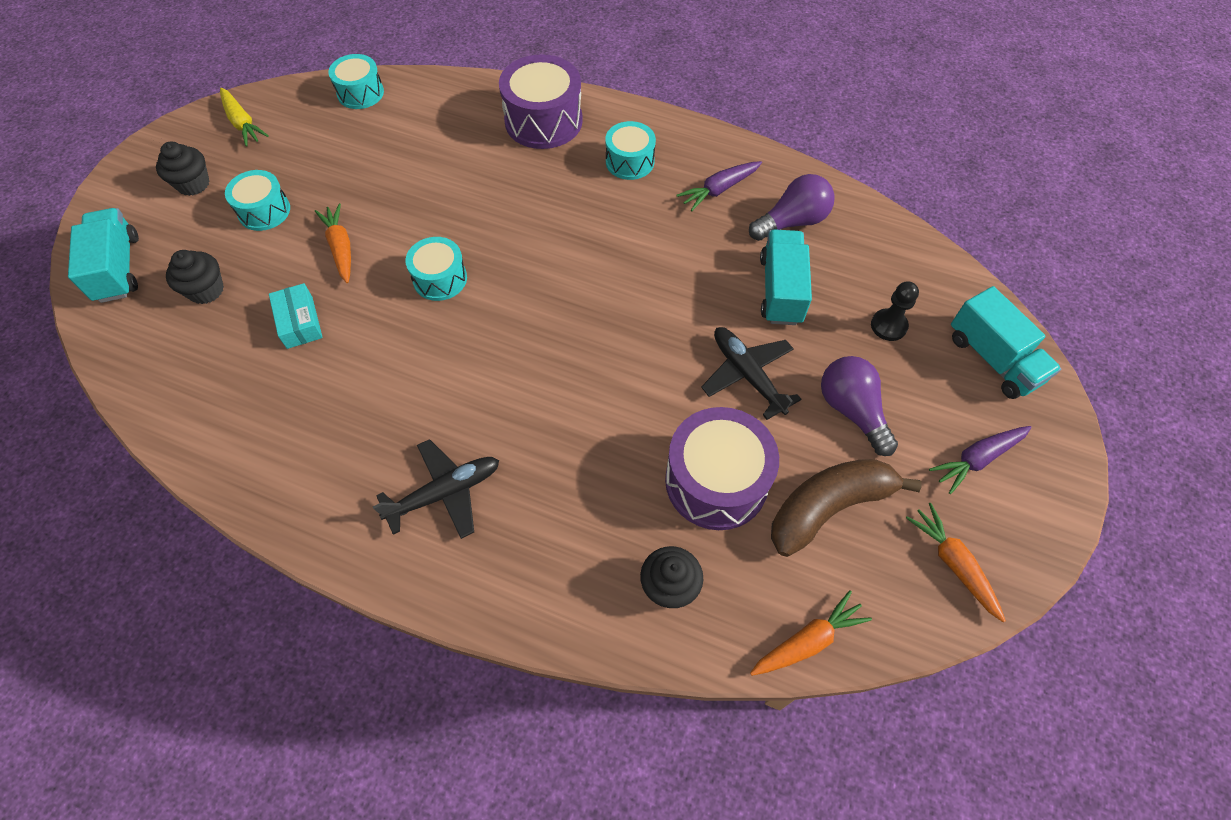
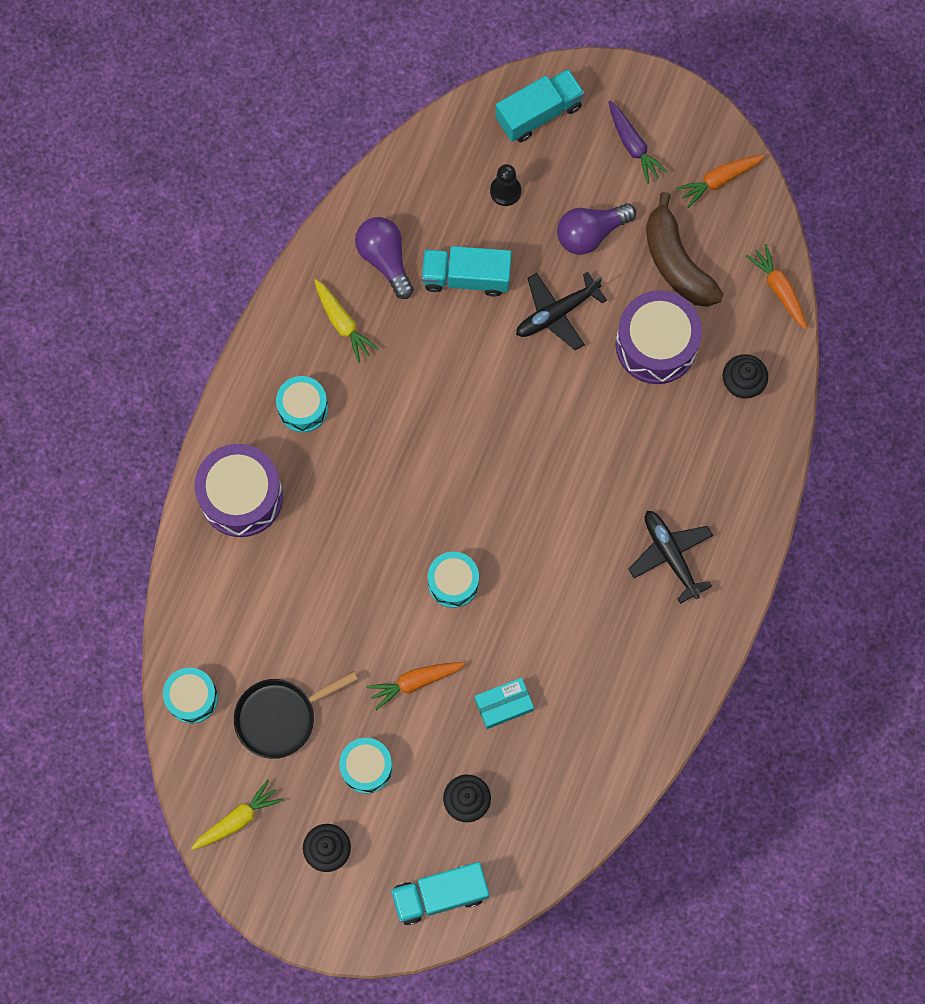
camera: 90 degrees left, 15 degrees up
purple carrot [676,161,762,211] -> yellow carrot [314,279,379,363]
none -> black pan [234,671,358,759]

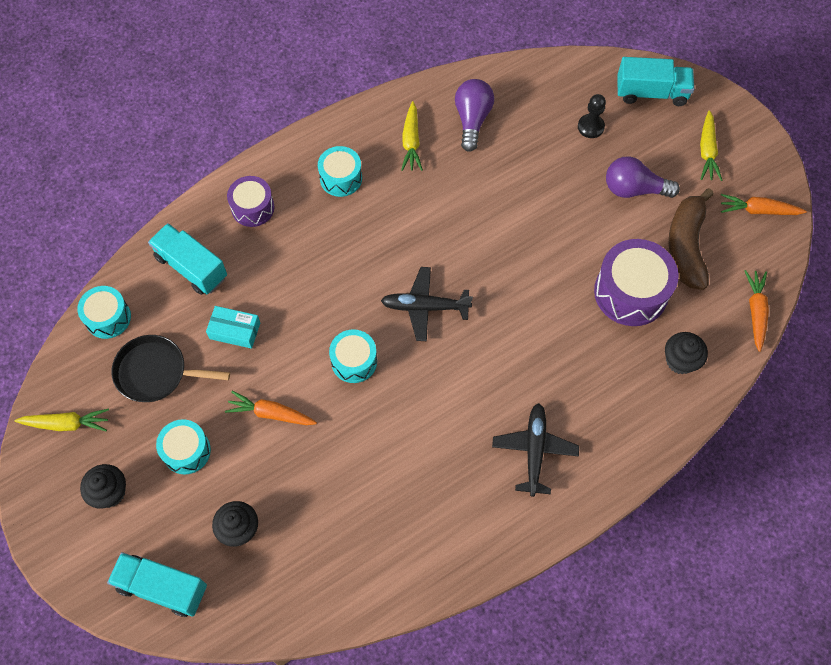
camera: 35 degrees right, 10 degrees down
purple drum [194,444,283,537] -> purple drum [227,176,274,227], size x0.61
turquoise truck [422,246,512,297] -> turquoise truck moved to [148,223,227,295]
turquoise box [475,678,534,729] -> turquoise box moved to [206,306,260,349]
black plane [516,272,607,350] -> black plane moved to [381,267,473,341]
purple carrot [608,101,668,184] -> yellow carrot [700,110,722,181]

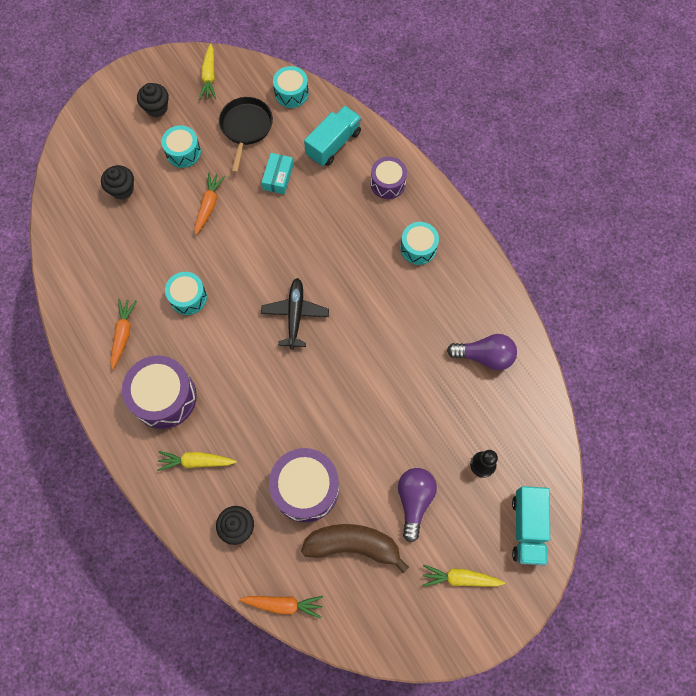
camera: 90 degrees right, 5 degrees up
turquoise truck [107,552,207,617] -> none
turquoise drum [329,329,377,383] -> turquoise drum moved to [165,272,207,315]
yellow carrot [401,101,423,171] -> yellow carrot moved to [157,451,237,471]
black plane [492,403,579,497] -> purple drum [122,356,197,429]
orange carrot [721,194,807,215] -> orange carrot moved to [110,299,137,370]

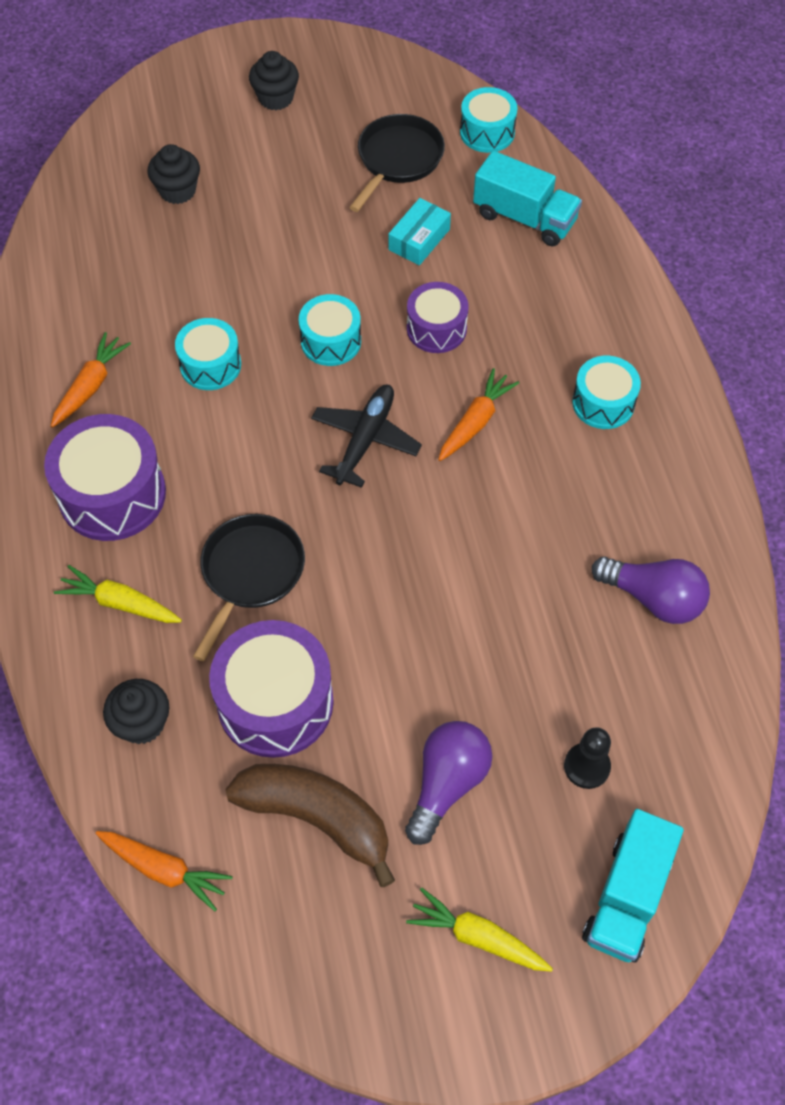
camera: 20 degrees right, 10 degrees down
turquoise drum [161,125,201,168] -> turquoise drum moved to [299,294,361,366]
orange carrot [195,172,225,235] -> orange carrot moved to [438,368,519,461]
yellow carrot [199,44,216,100] -> none
turquoise truck [304,106,362,166] -> turquoise truck turned 60 degrees clockwise [473,151,582,246]
purple drum [370,157,407,199] -> purple drum moved to [407,282,469,353]
none -> black pan [193,514,305,661]

